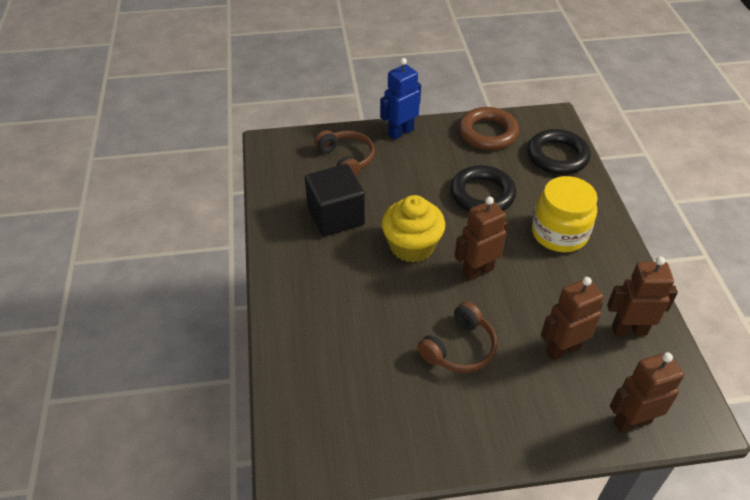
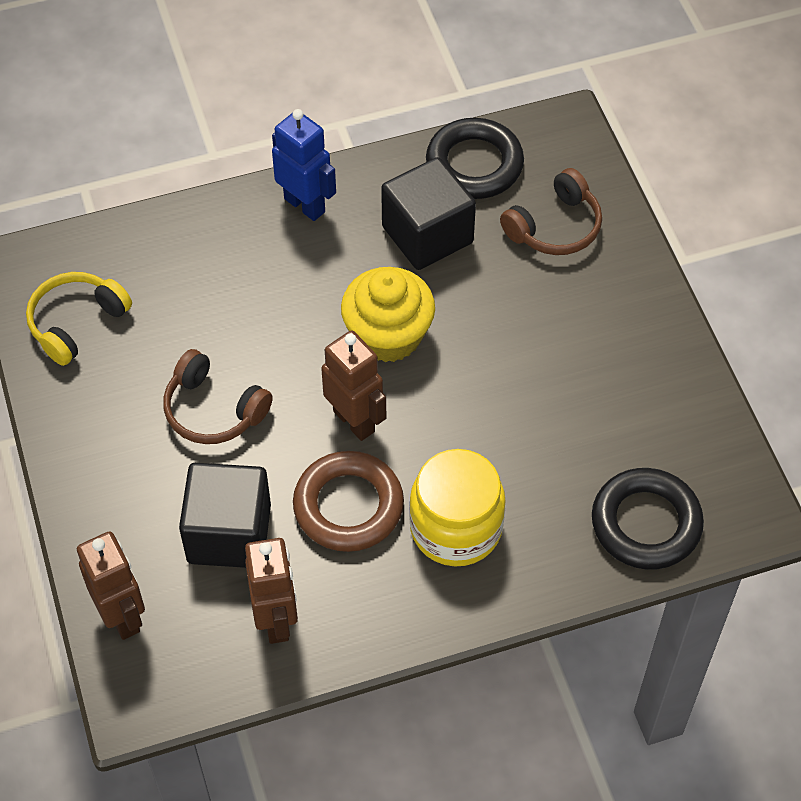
camera: 80 degrees right, 10 degrees up
blue robot [380,58,421,140] -> blue robot moved to [272,109,336,221]
black ring [450,165,516,212] -> black ring moved to [426,118,524,199]
brown ring [459,107,519,150] -> brown ring moved to [293,451,404,552]
brown robot [541,277,603,360] -> black cube [179,463,271,568]
none -> yellow headphones [26,272,132,366]

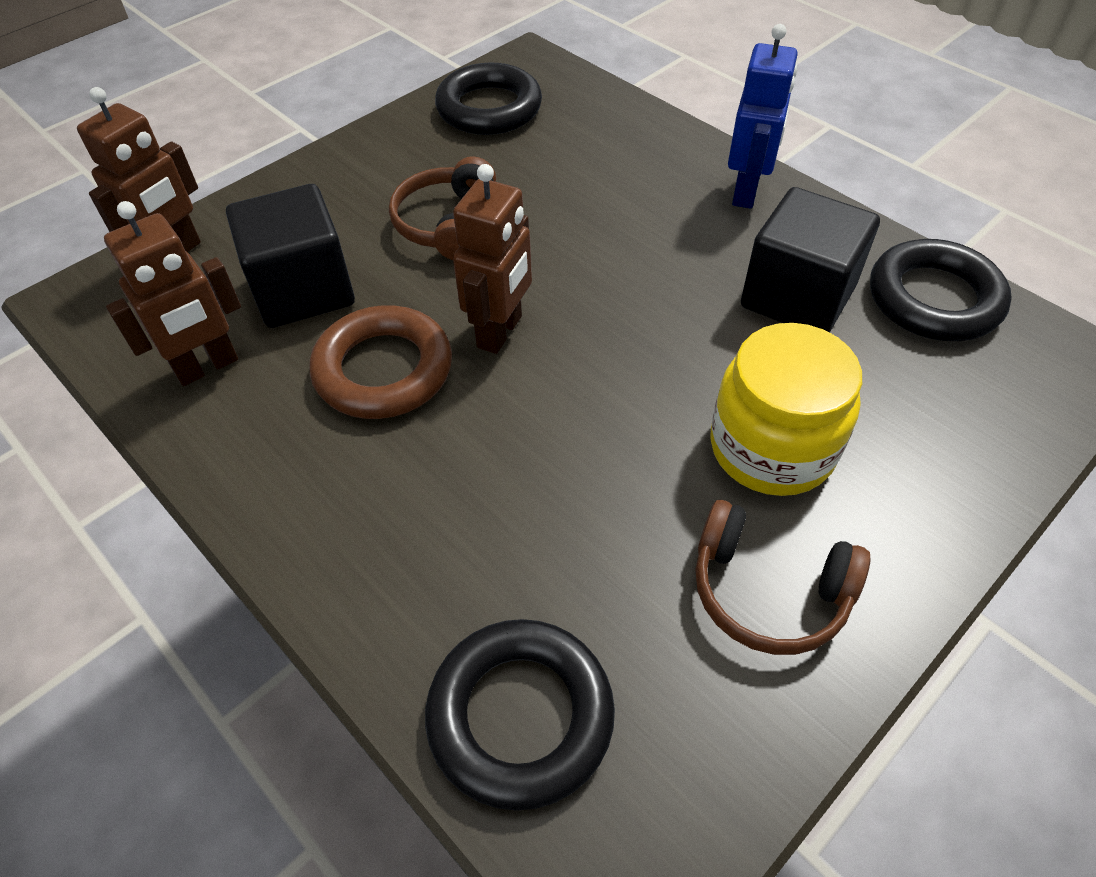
camera: 65 degrees right, 5 degrees down
yellow headphones [26,272,132,366] -> black ring [435,62,542,135]
yellow cupcake [341,267,435,362] -> none
yellow jar [409,449,506,566] -> yellow jar moved to [710,323,862,496]
brown headphones [500,168,602,255] -> brown headphones moved to [695,500,871,655]

